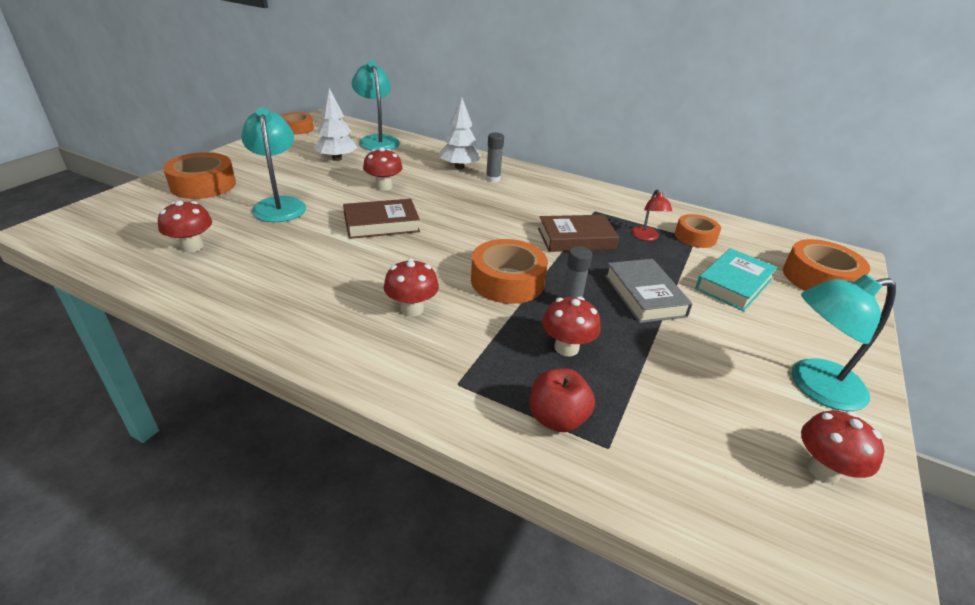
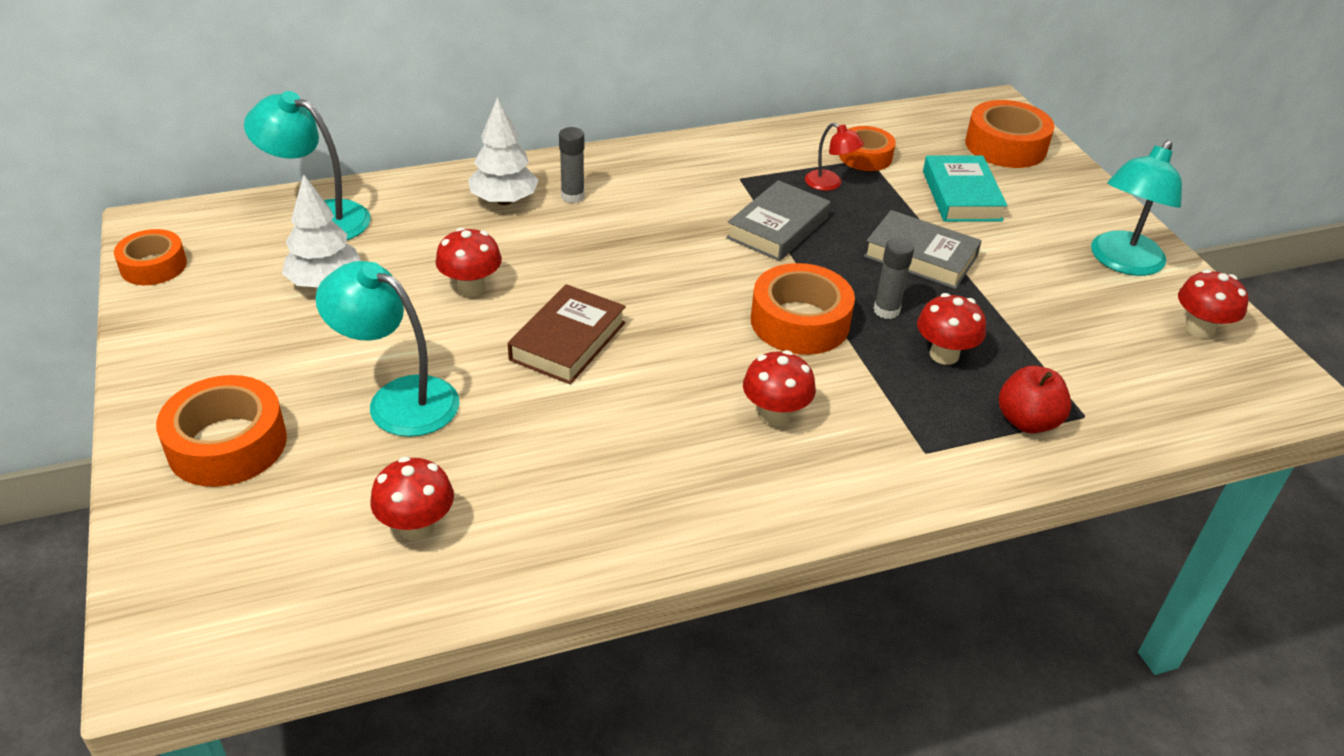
camera: 45 degrees left, 5 degrees up
brown book [538,215,619,252] -> grey book [726,180,831,261]

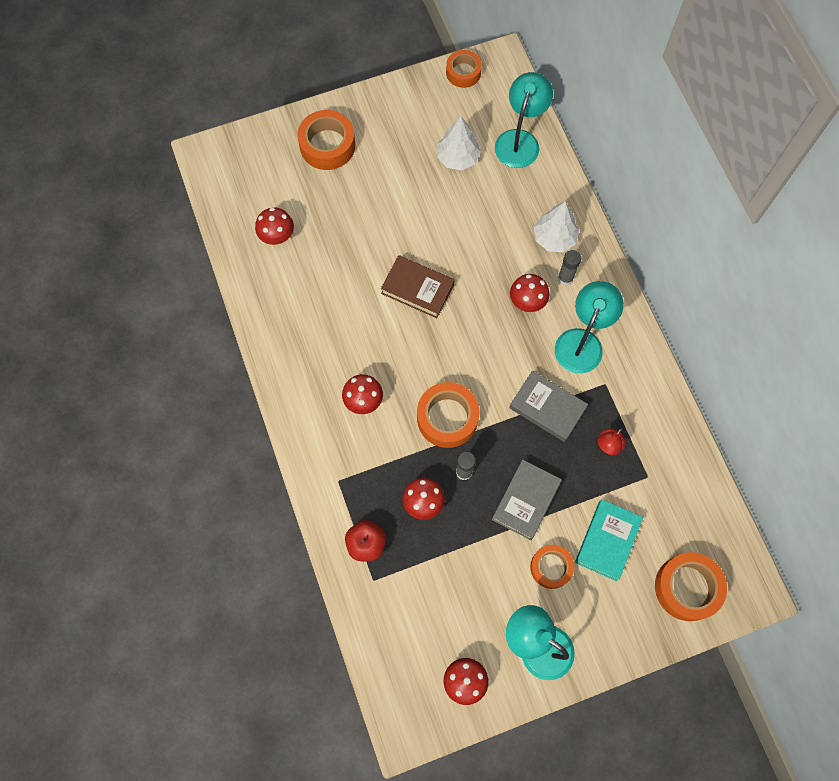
camera: 90 degrees right, 30 degrees up
turquoise lamp [316,261,459,437] -> turquoise lamp moved to [555,281,624,373]
red mushroom [435,227,502,297] -> red mushroom moved to [510,274,549,312]
orange tape [839,126,896,171] -> orange tape moved to [530,545,574,589]
turquoise book [923,155,1007,222] -> turquoise book turned 60 degrees counterclockwise [575,499,643,581]

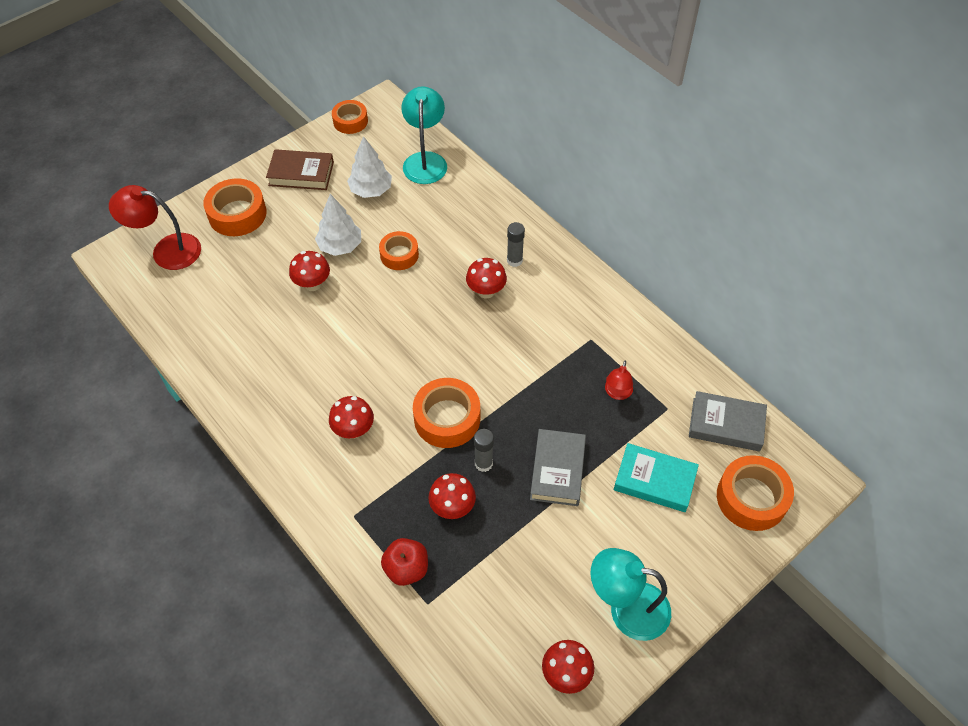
camera: 20 degrees left, 15 degrees down
red mushroom [255,207,294,245] -> red mushroom moved to [289,251,330,291]
brown book [381,255,455,318] -> brown book moved to [266,149,334,190]
grey book [509,371,588,442] -> grey book moved to [689,391,767,451]
orange tape [530,545,574,589] -> orange tape moved to [379,231,419,270]
white tree [534,201,579,252] -> white tree moved to [315,194,361,256]
turquoise lamp [555,281,624,373] -> none
turquoise book [575,499,643,581] -> turquoise book turned 75 degrees counterclockwise [614,443,699,512]
none -> red lamp [109,185,201,270]

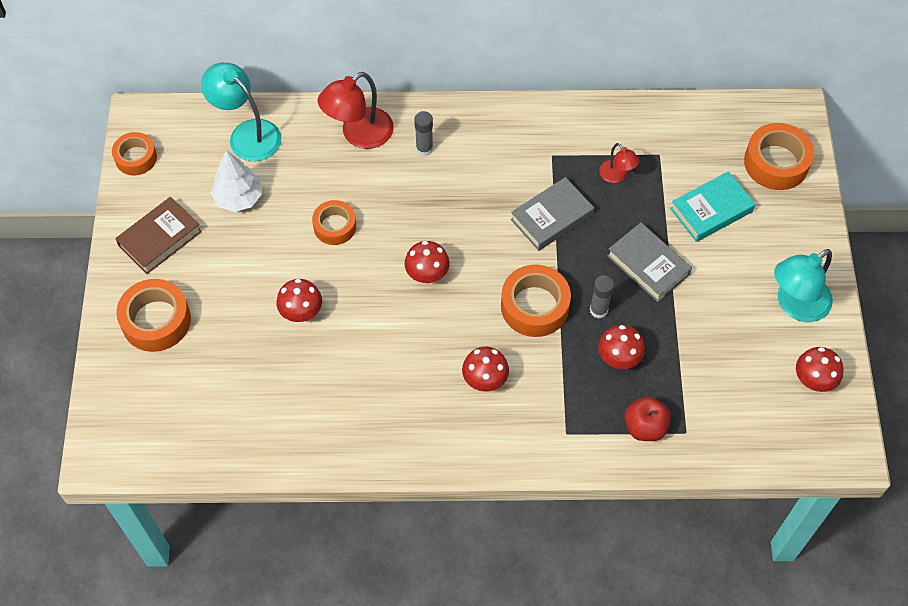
camera: 50 degrees left, 5 degrees up
red lamp [109,185,201,270] -> red lamp moved to [317,72,394,149]
white tree [315,194,361,256] -> none
red mushroom [466,258,507,298] -> red mushroom moved to [405,241,450,284]
grey book [689,391,767,451] -> grey book moved to [511,177,594,251]

